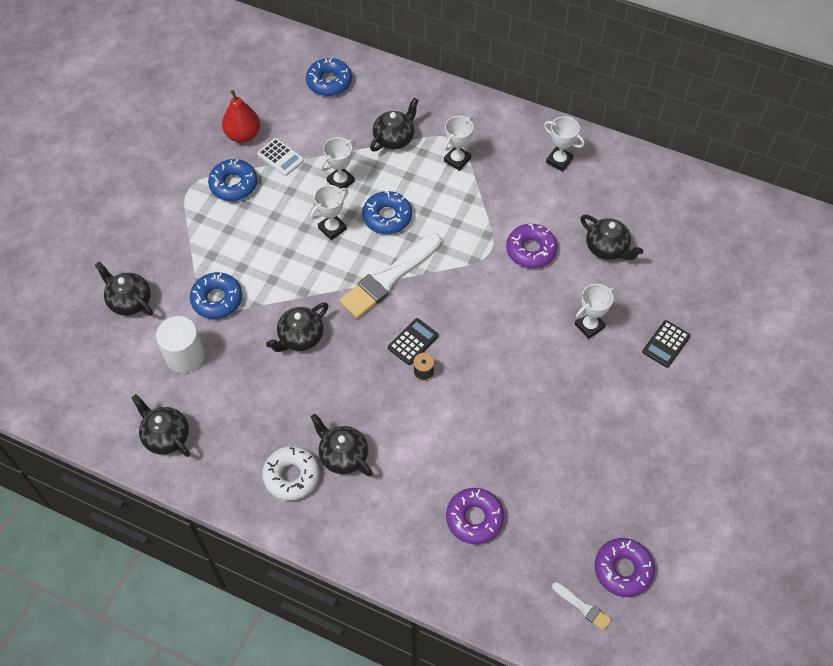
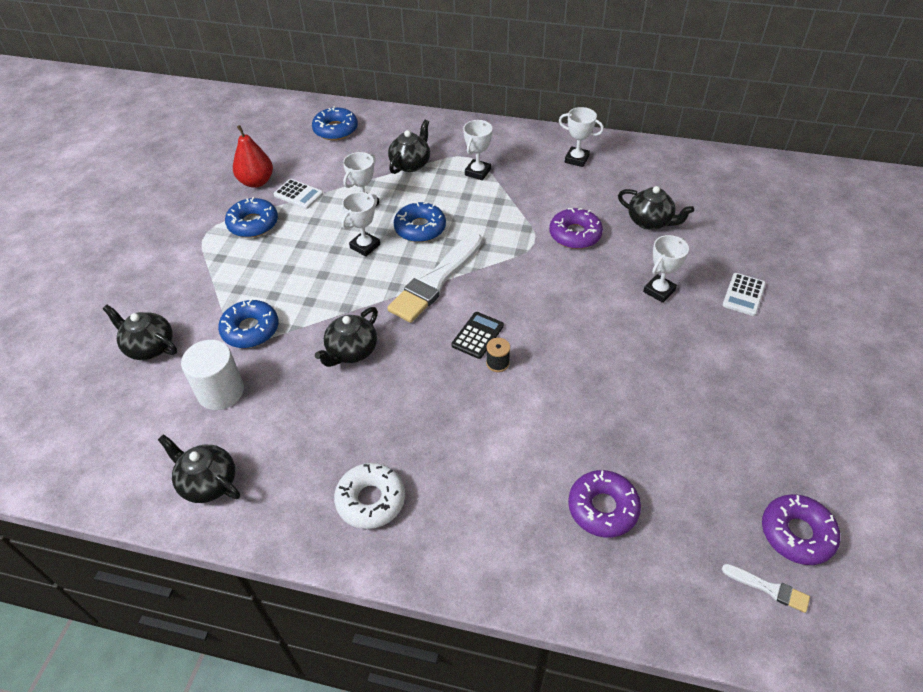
camera: 10 degrees left, 10 degrees down
black teapot [311,414,373,477] -> none
black calculator [642,320,691,368] -> white calculator [722,273,766,316]

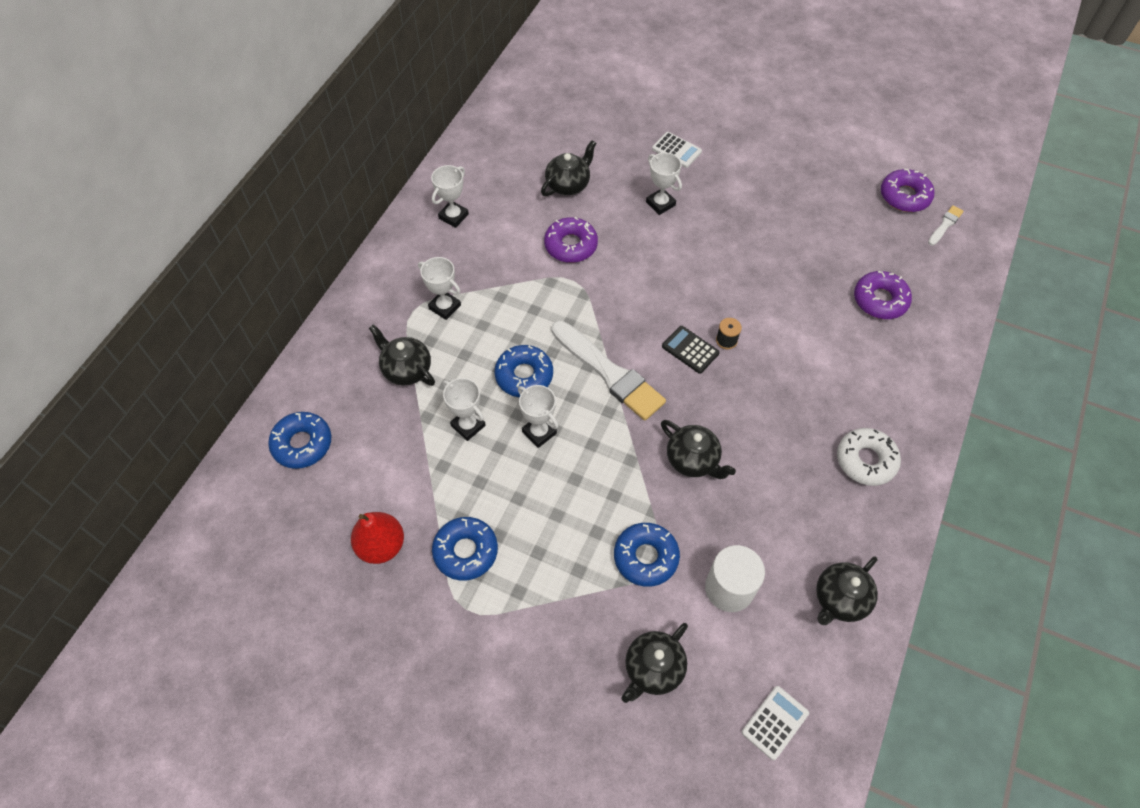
camera: 80 degrees left, 10 degrees up
white calculator [273,179,323,209] -> white calculator moved to [742,686,809,760]

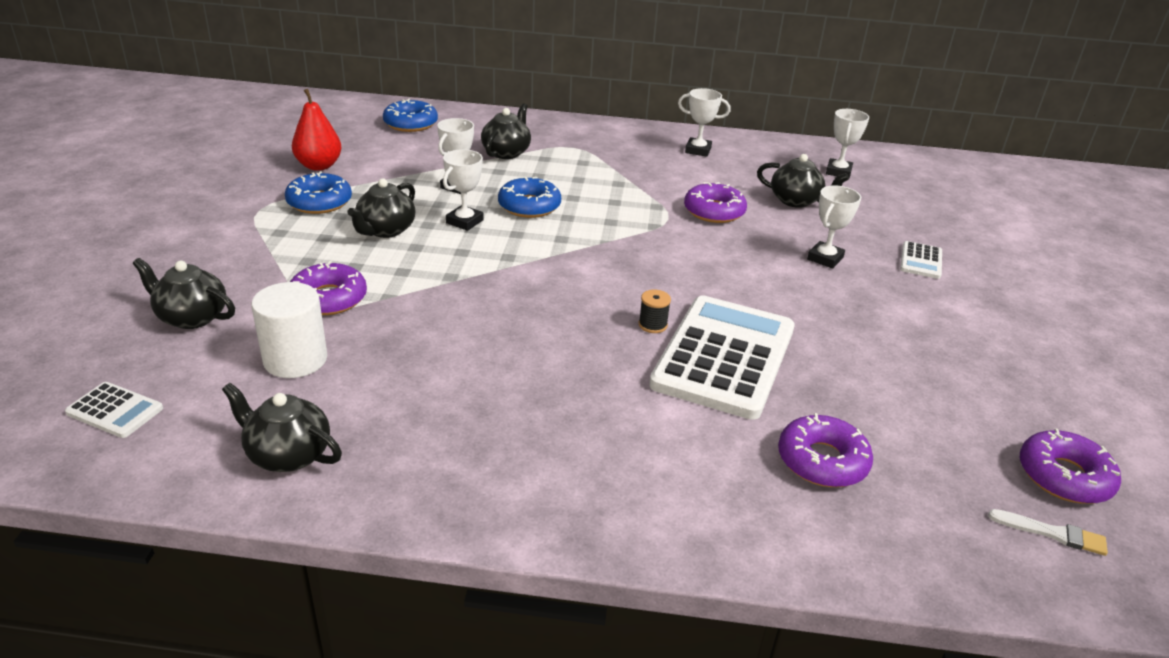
camera: 70 degrees right, 25 degrees down
white trophy [418,257,461,320] -> white trophy moved to [826,109,869,178]
white brush [551,321,666,421] -> none
blue donut [614,523,680,587] -> purple donut [290,261,367,315]
black teapot [661,420,736,479] -> black teapot moved to [347,178,415,238]
black calculator [662,326,719,374] -> none
white donut [837,428,901,486] -> none
none -> white calculator [649,295,795,420]

